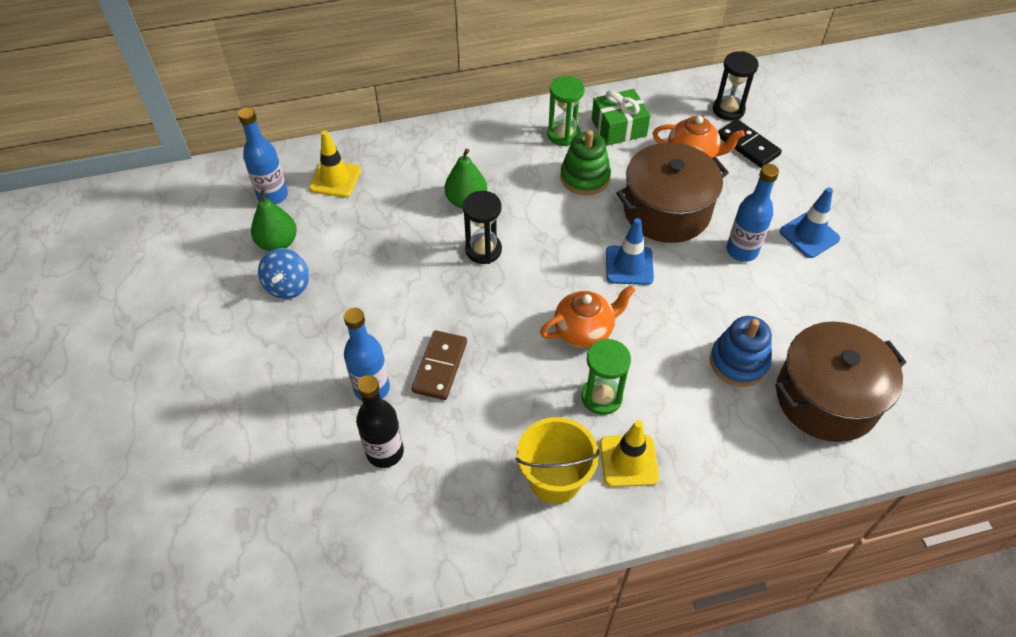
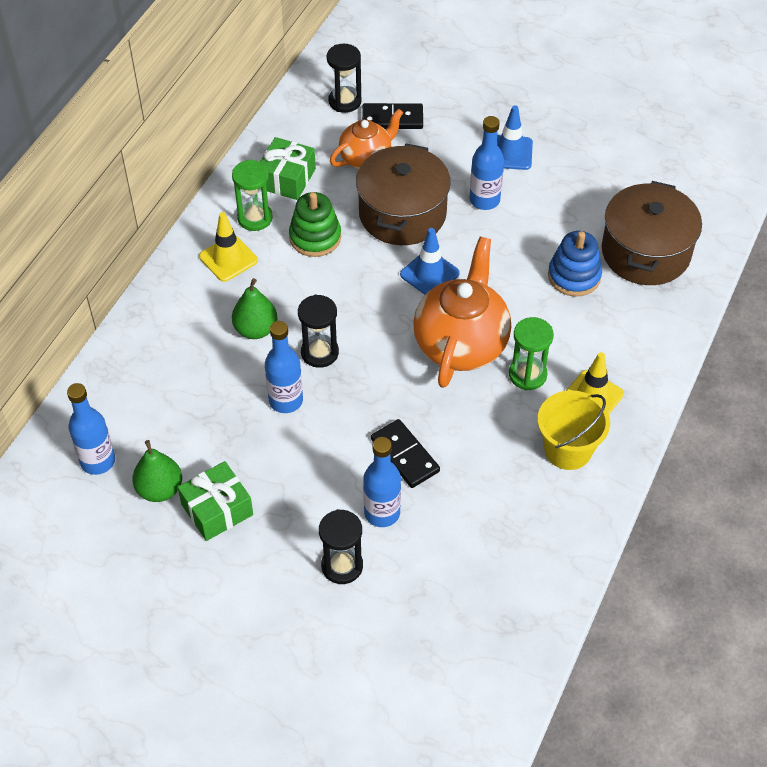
camera: 50 degrees left, 0 degrees up
blue spinning top [258,248,309,299] -> green gift [178,461,253,541]
yellow traffic cone [309,130,361,197] -> yellow traffic cone moved to [199,212,258,282]
black bottle [356,375,404,468] -> none
brown domino [412,330,467,400] -> black domino [371,419,440,488]
orange teapot [540,285,635,348] -> orange teapot [413,237,511,388], size x1.67
none -> blue bottle [265,321,303,413]
none -> black hourglass [319,509,363,584]

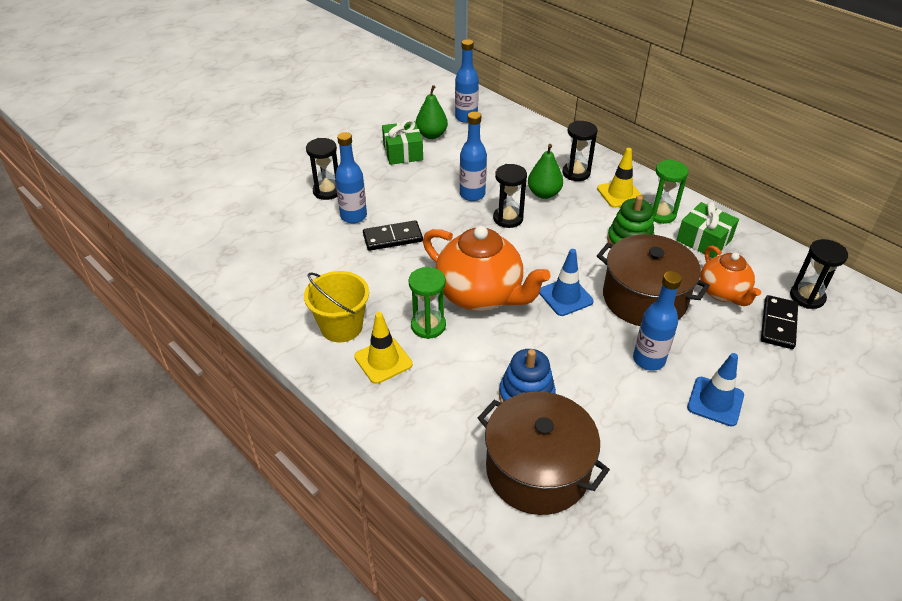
camera: 110 degrees right, 10 degrees down
none -> black hourglass [562,121,598,181]

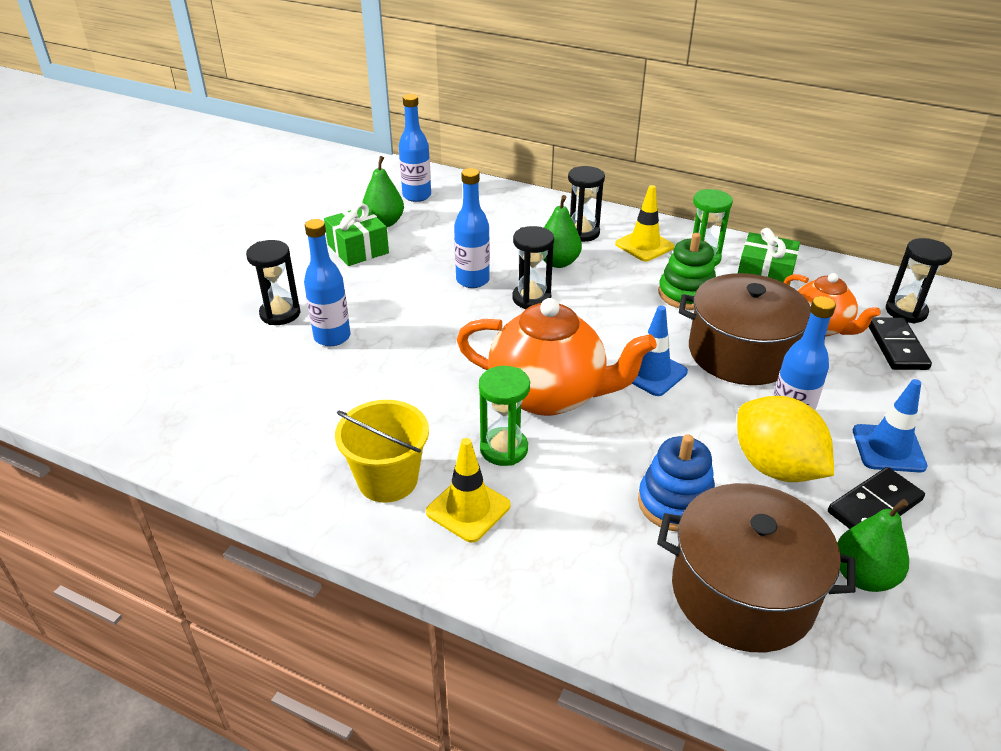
camera: 20 degrees left, 5 degrees down
black domino [363,220,423,251] -> black domino moved to [828,467,925,529]
none -> yellow lemon [737,396,834,482]
none -> green pear [837,499,909,592]

